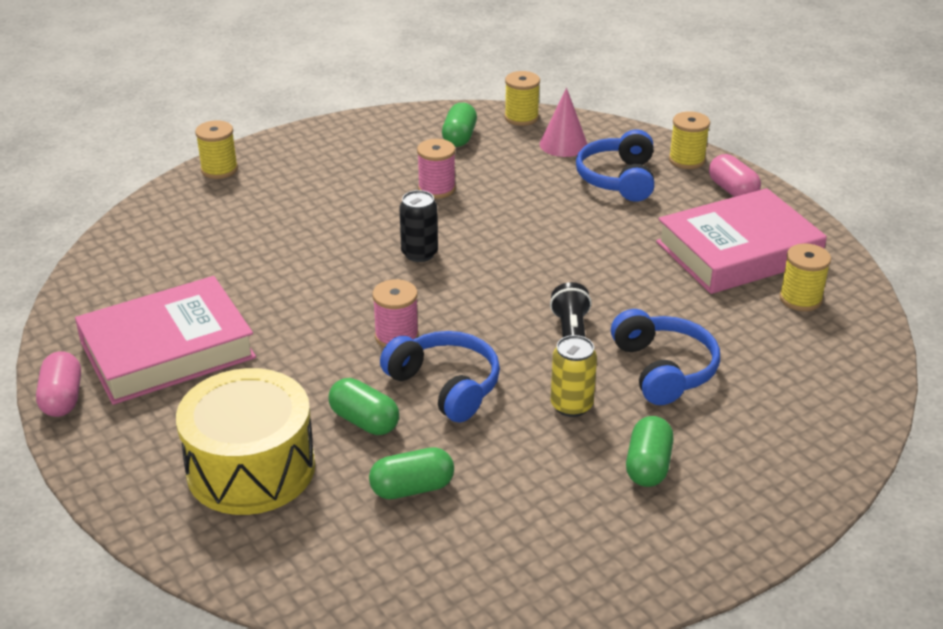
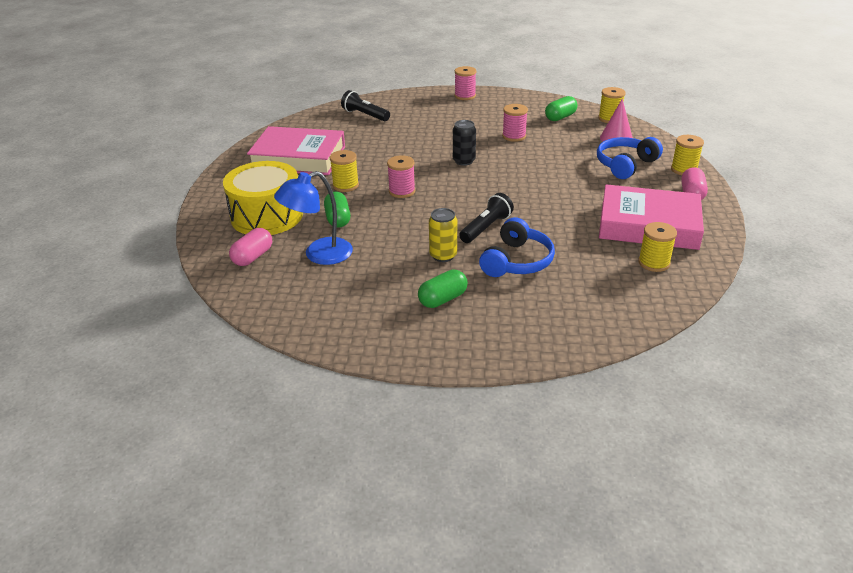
camera: 40 degrees right, 0 degrees up
pink capsule [36,351,81,417] -> pink capsule moved to [229,228,272,266]
yellow spool [195,120,238,179] -> yellow spool moved to [330,150,359,192]
green capsule [369,447,454,499] -> blue lamp [274,171,353,265]
blue headphones [380,331,500,422] -> none
none -> black flashlight [341,90,390,121]
none -> pink spool [455,66,476,100]

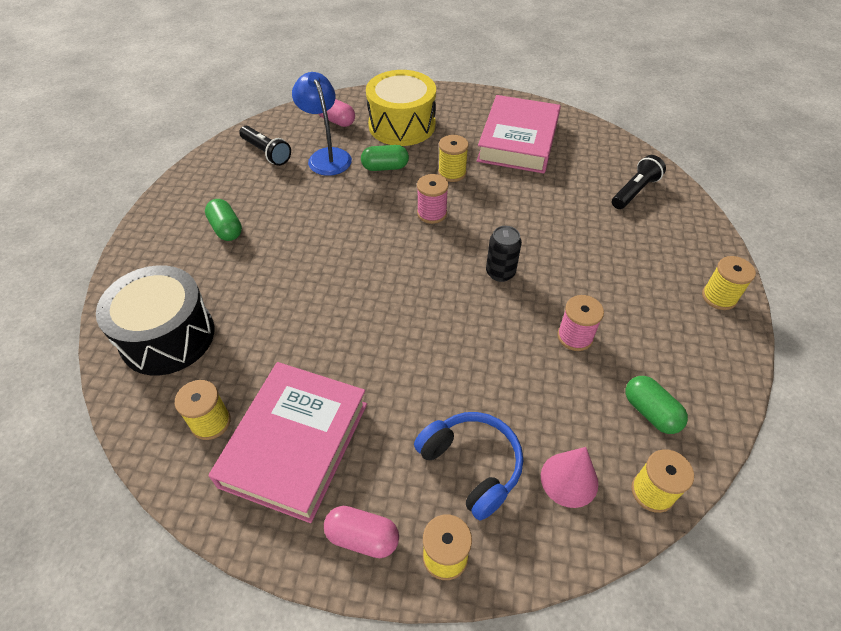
camera: 95 degrees right, 15 degrees up
yellow can [429,208,457,262] -> none
pink spool [455,66,476,100] -> yellow spool [702,256,756,310]
black flashlight [459,193,514,243] -> black flashlight moved to [239,126,291,166]
blue headphones [479,217,555,277] -> none
none -> black drum [96,265,215,375]

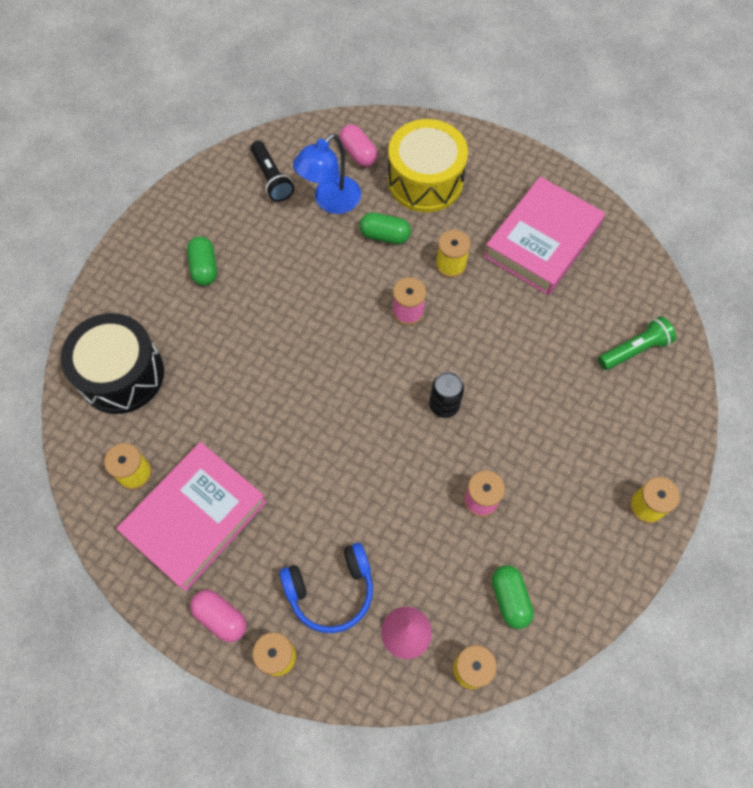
camera: 20 degrees right, 15 degrees up
blue lamp [292,72,352,176] -> blue lamp turned 135 degrees counterclockwise [293,133,361,214]
blue headphones [414,412,523,521] -> blue headphones turned 90 degrees clockwise [279,543,373,633]
black flashlight [612,155,666,209] -> green flashlight [598,316,676,370]

